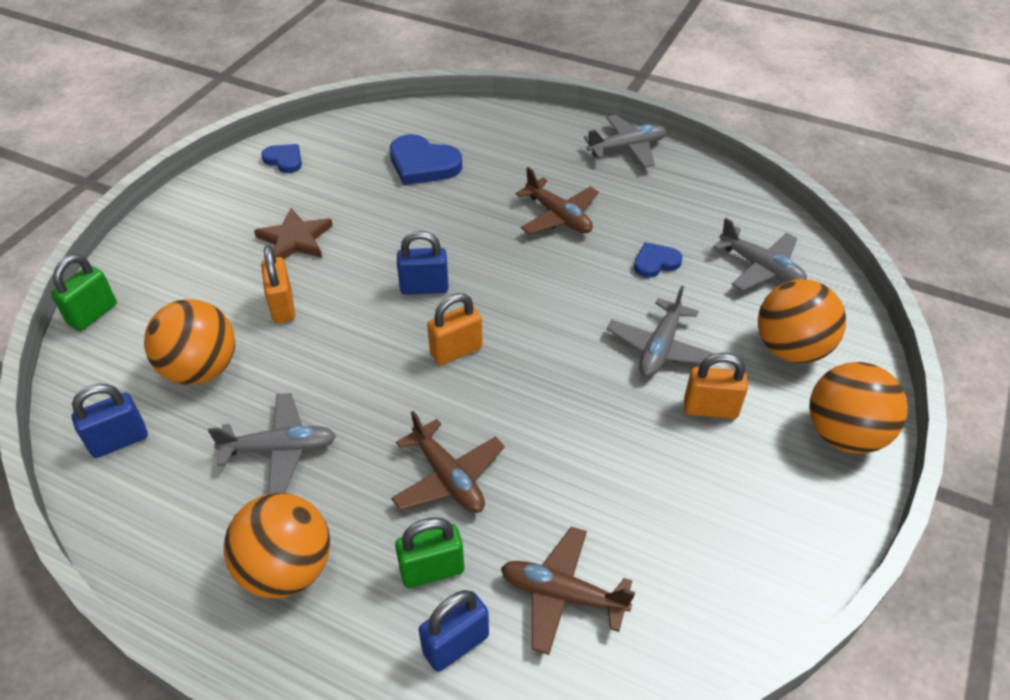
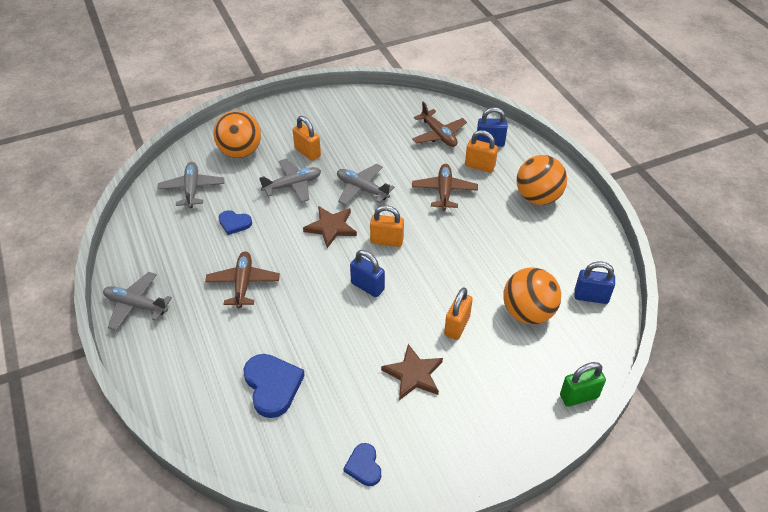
camera: 140 degrees left, 0 degrees up
grey plane [208,393,336,494] -> grey plane moved to [337,164,395,205]
green padlock [395,517,464,588] -> orange padlock [465,130,498,173]
orange ball [809,362,908,454] -> none
none -> brown star [303,206,357,248]

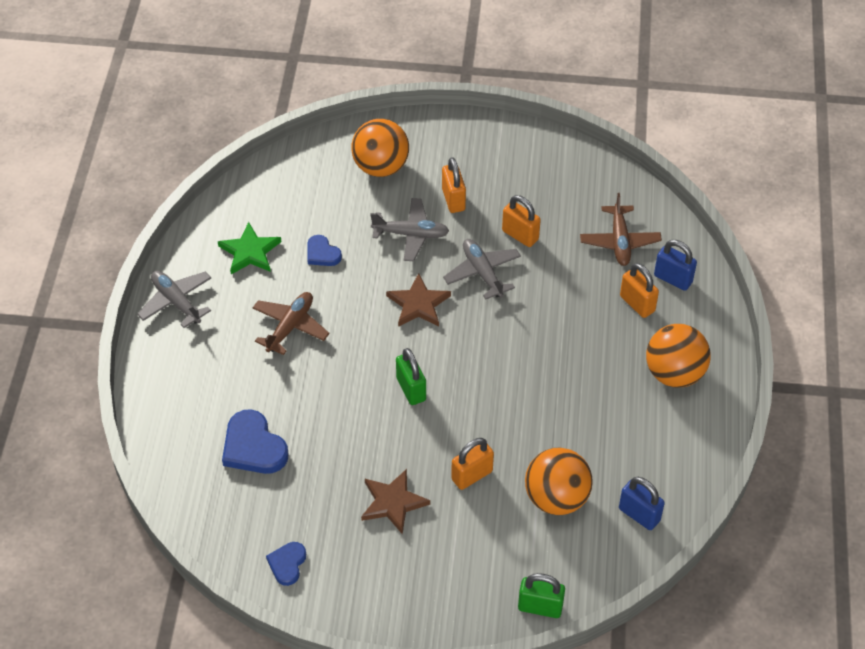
camera: 30 degrees right, 5 degrees up
grey plane [157,162,224,208] -> none
blue heart [244,354,305,418] -> blue heart turned 135 degrees clockwise [222,409,288,474]
blue padlock [350,250,385,297] -> green padlock [396,348,426,405]
orange padlock [370,205,404,247] -> orange padlock moved to [502,195,541,247]
brown plane [412,164,478,211] -> none
none -> green star [218,222,281,274]

